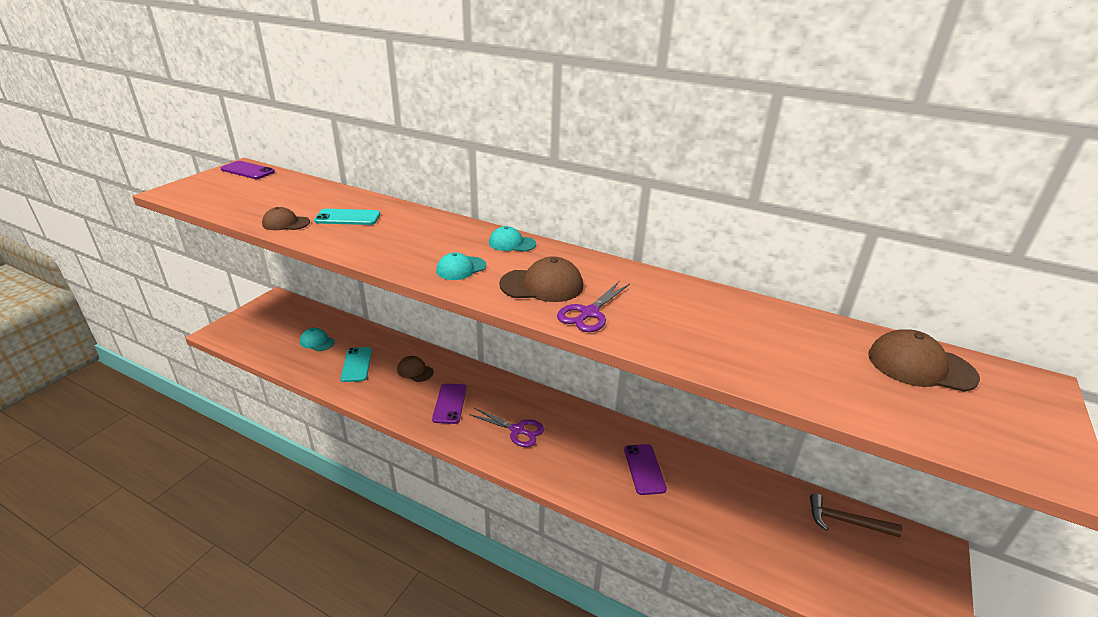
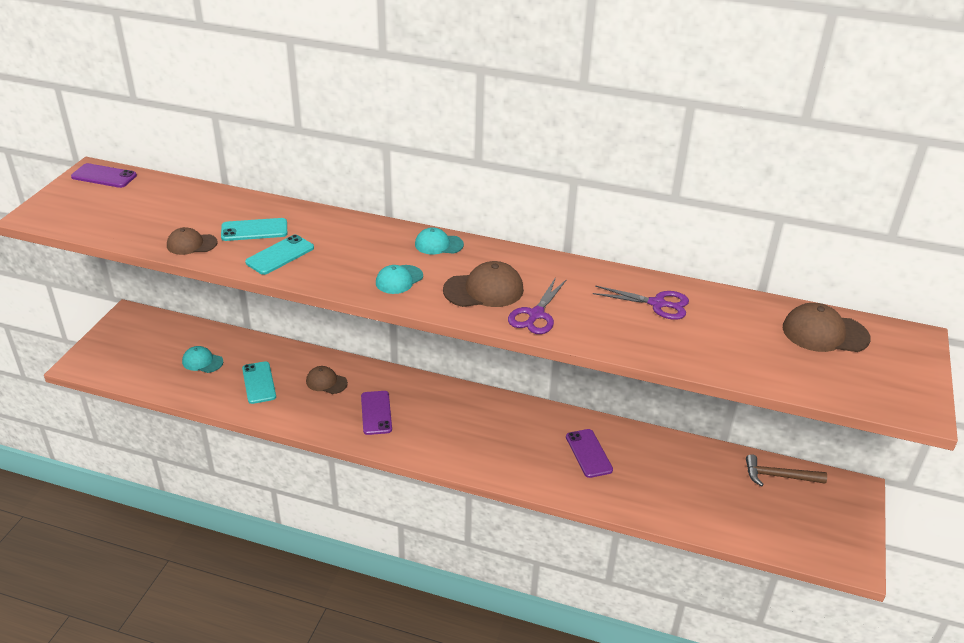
camera: 10 degrees left, 5 degrees up
purple scissors [469,408,544,447] -> purple scissors moved to [593,285,689,320]
none -> turquoise phone [245,235,314,275]

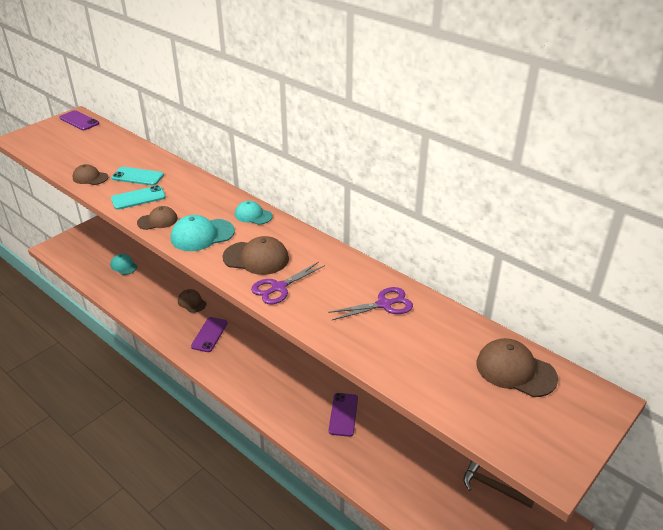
camera: 25 degrees right, 0 degrees up
turquoise phone [242,361,276,404] -> none
turquoise cap [376,265,423,294] -> turquoise cap [171,215,235,251], size x1.56
purple scissors [593,285,689,320] -> purple scissors turned 60 degrees counterclockwise [328,287,413,320]
none -> brown cap [137,206,178,230]

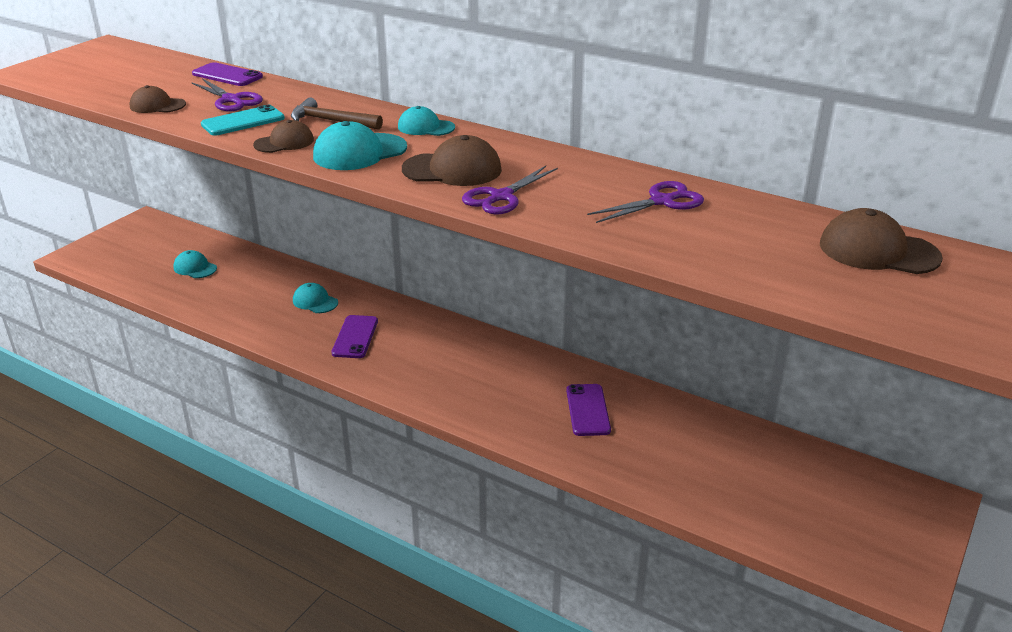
camera: 10 degrees left, 5 degrees down
purple phone [59,110,99,130] -> purple phone moved to [192,62,263,86]
turquoise phone [111,167,164,186] -> purple scissors [191,78,263,111]
brown cap [178,289,206,313] -> turquoise cap [293,283,338,313]
brown hammer [464,461,534,508] -> brown hammer moved to [291,97,383,130]

